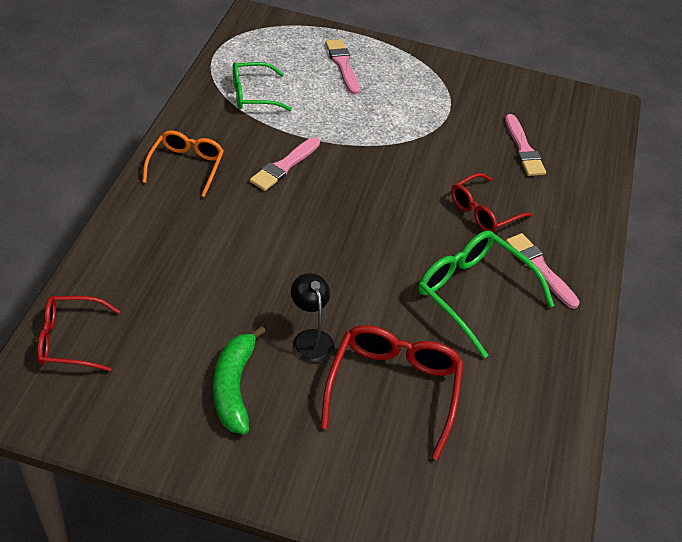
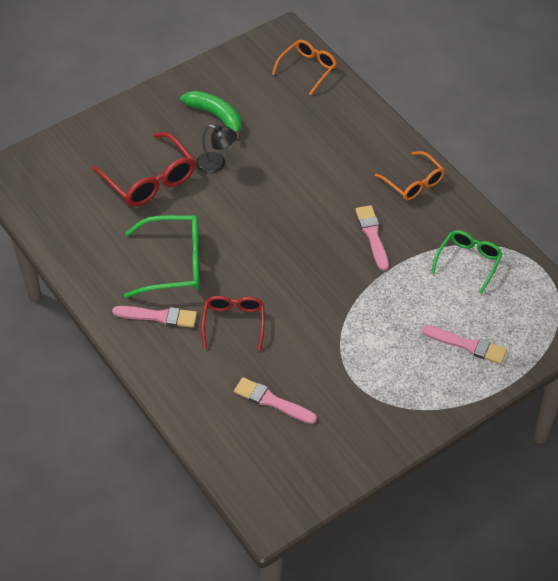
camera: 135 degrees right, 5 degrees up
red glasses [37,296,120,371] -> orange glasses [272,40,337,95]

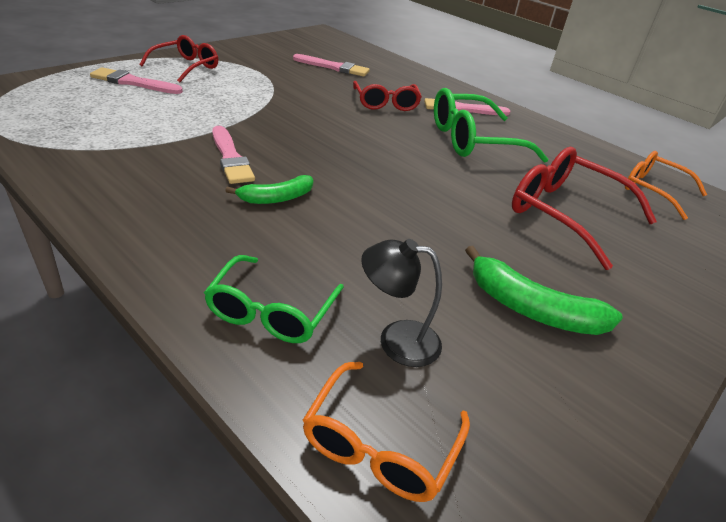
camera: 165 degrees right, 15 degrees down
black lamp [196,125,237,174] -> black lamp moved to [361,239,442,367]
orange glasses [375,151,445,200] -> orange glasses moved to [625,151,707,220]
green glasses [431,230,503,294] -> green glasses moved to [204,255,344,343]
none -> red glasses [139,35,218,83]
none -> green banana [225,175,313,204]

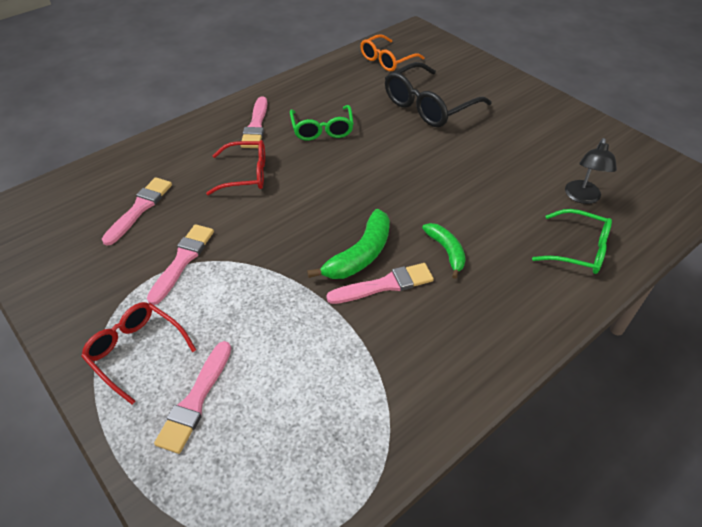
camera: 80 degrees left, 10 degrees up
orange glasses [303,362,470,502] -> none
green glasses [434,88,548,163] -> green glasses [290,105,354,141], size x0.66
green banana [465,246,623,335] -> green banana moved to [307,209,390,279]
red glasses [512,147,657,270] -> black glasses [385,62,492,127]
none -> pink brush [147,224,214,305]

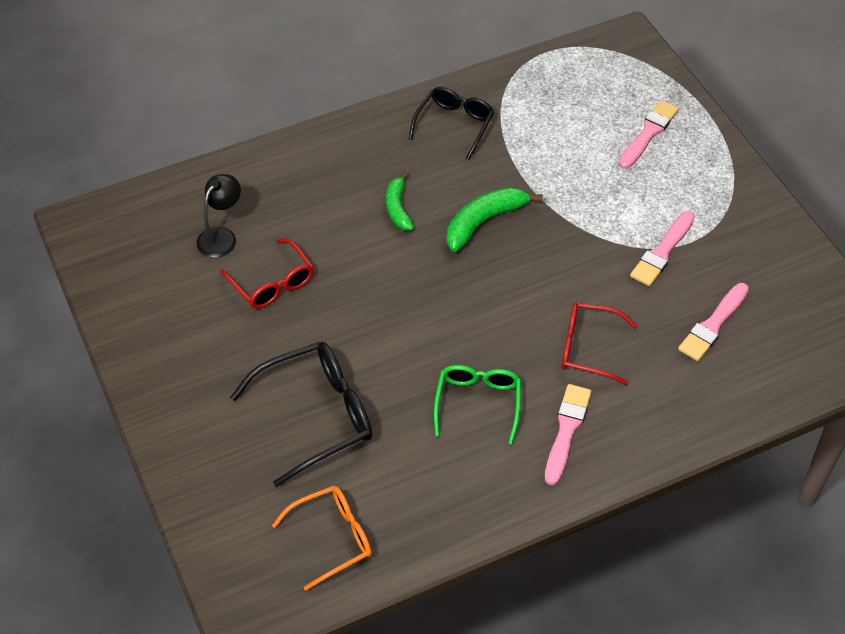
camera: 165 degrees left, 5 degrees up
red glasses [81,302,196,405] -> red glasses moved to [220,239,314,309]
pink brush [326,263,434,304] -> none
green glasses [532,209,612,274] -> none
none -> black glasses [409,87,494,160]

